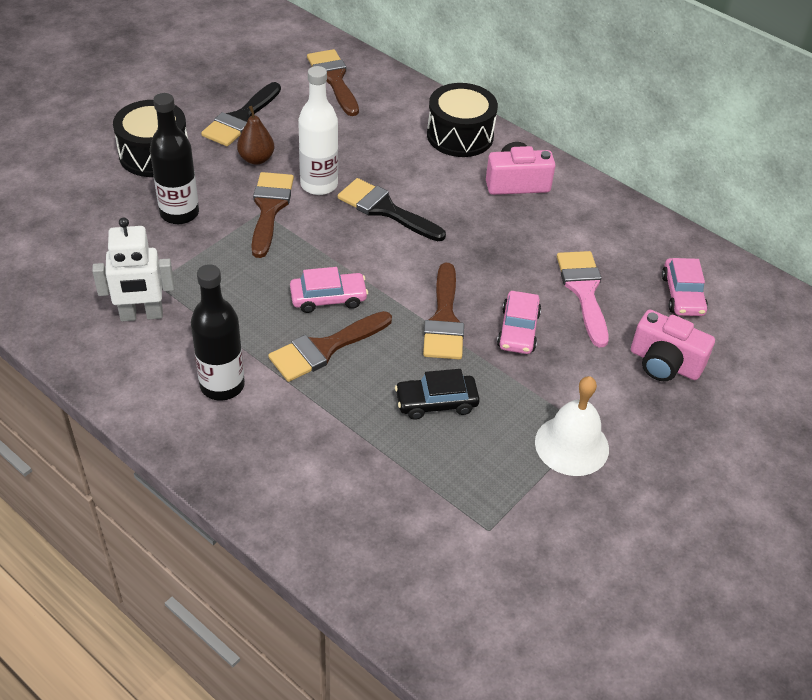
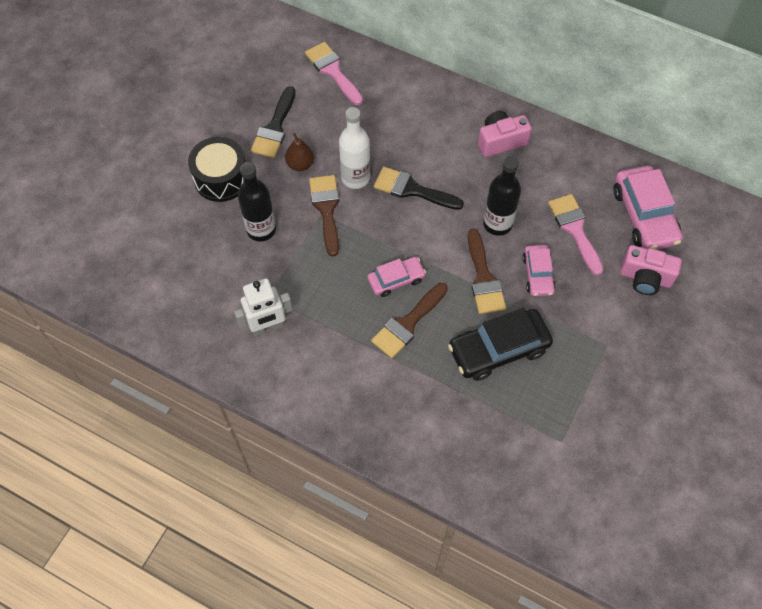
camera: 10 degrees left, 15 degrees up
black bottle [191,264,245,401] -> black bottle moved to [483,156,521,236]
brown brush [307,49,359,116] -> pink brush [305,42,363,105]
black car [395,369,480,420] -> black car [448,308,553,381], size x1.71
black drum [427,83,498,157] -> none
white bell [535,376,609,476] -> none
pink car [662,258,708,316] -> pink car [614,166,683,250], size x1.71

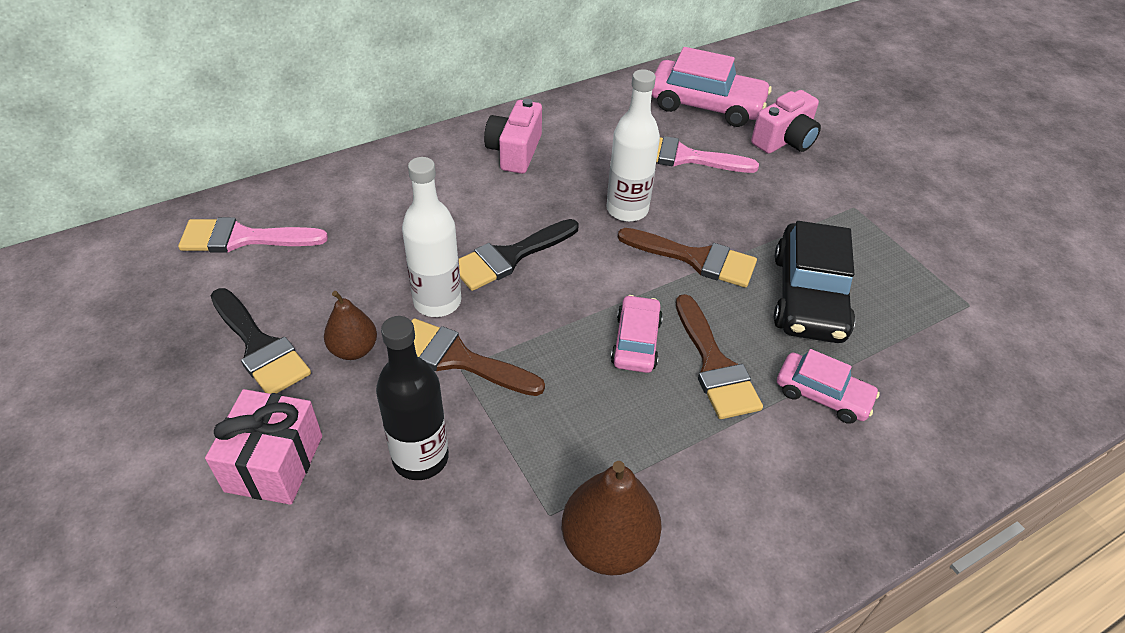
camera: 60 degrees left, 15 degrees down
black drum [188,137,246,202] -> pink gift [205,389,322,505]
white robot [234,278,293,337] -> brown pear [562,461,662,575]
black bottle [483,156,521,236] -> white bottle [606,69,660,222]
pink car [522,245,556,296] -> pink car moved to [777,349,880,424]

